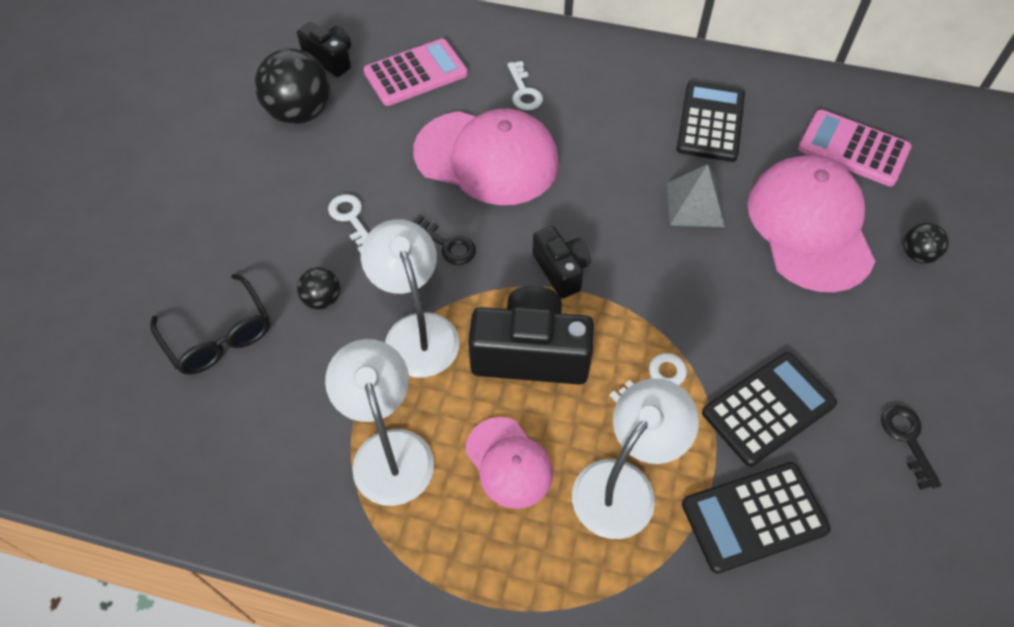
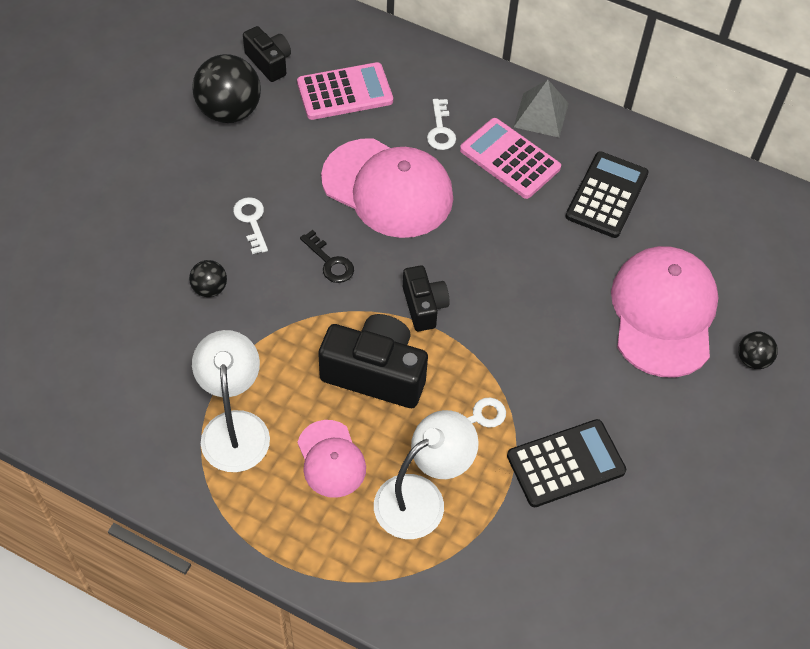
camera: 10 degrees right, 0 degrees up
black glasses [150,274,270,375] -> none
white lamp [361,219,460,378] -> none
grey pyramid [667,164,725,227] -> grey pyramid moved to [514,80,569,138]
black calculator [682,462,831,573] -> none
pink calculator [798,110,911,186] -> pink calculator moved to [460,118,561,199]
black key [881,405,941,490] -> none

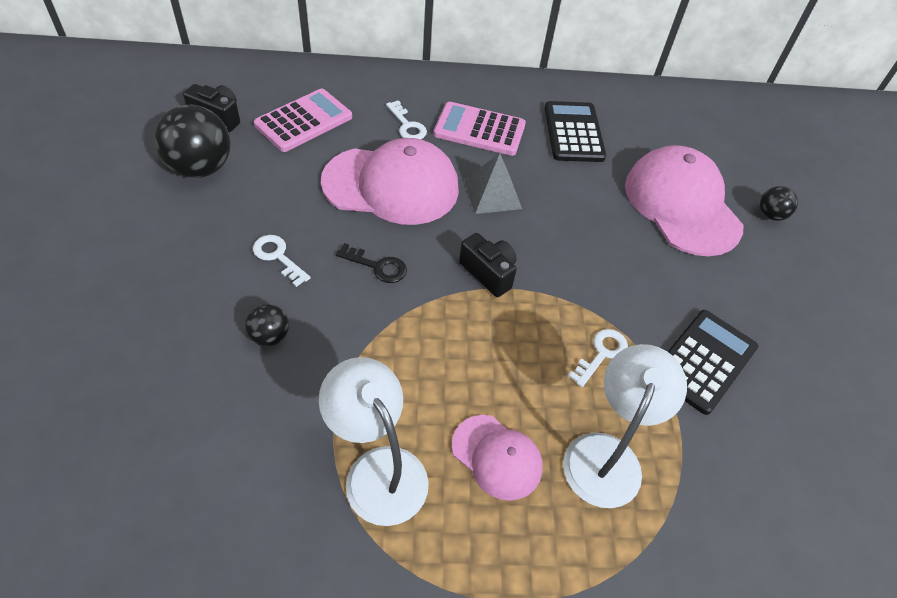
camera: 30 degrees left, 5 degrees down
black camera [318,314,428,408] -> none
grey pyramid [514,80,569,138] -> grey pyramid moved to [464,153,522,214]

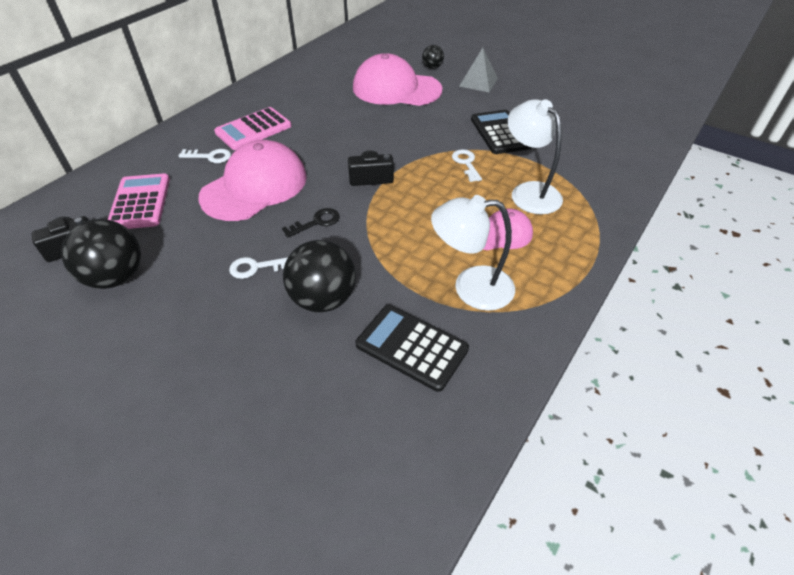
camera: 50 degrees left, 5 degrees down
black ball [245,304,289,347] -> black ball [283,240,356,312], size x1.97
grey pyramid [464,153,522,214] -> grey pyramid moved to [459,48,498,93]
black calculator [544,101,606,162] -> black calculator moved to [356,305,469,392]

